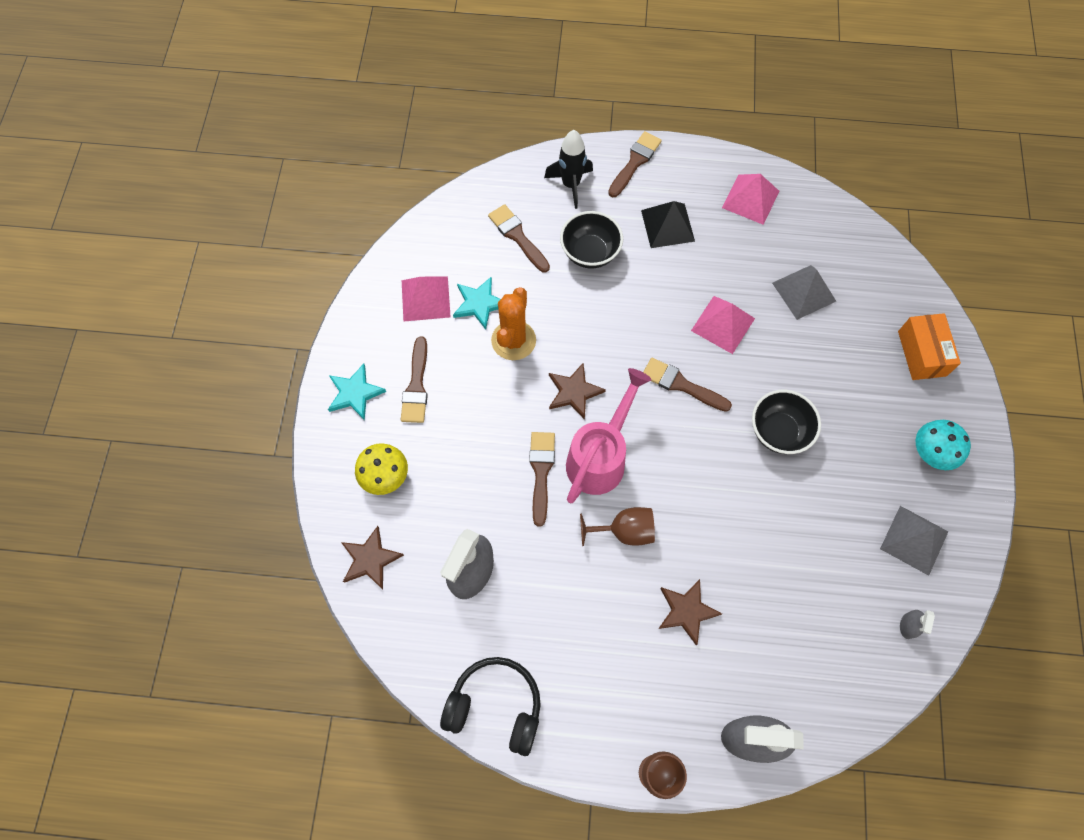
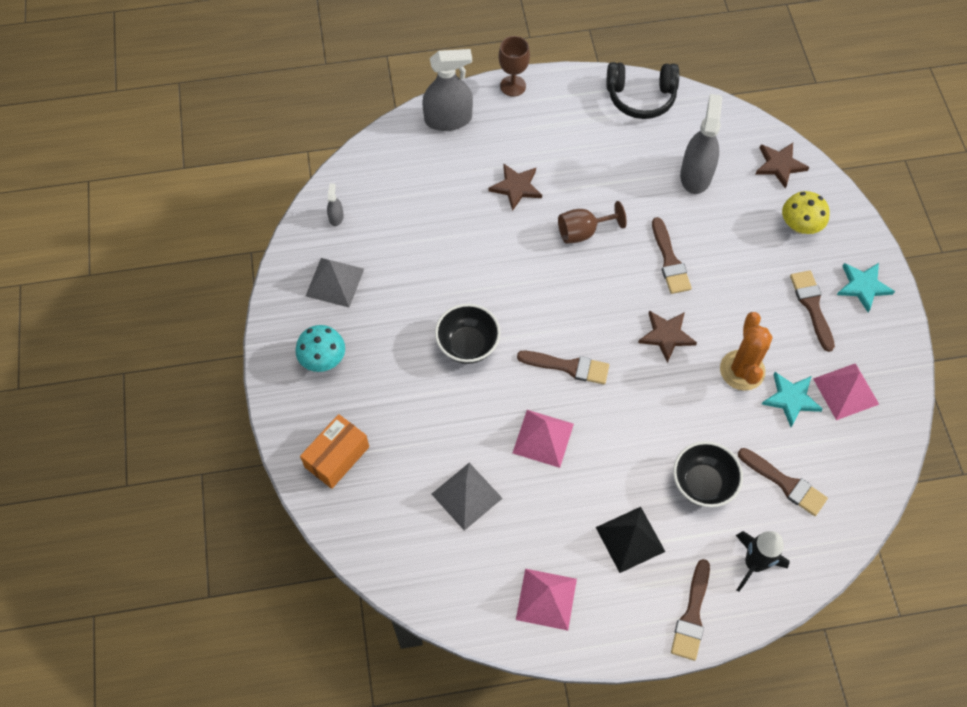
camera: 165 degrees right, 5 degrees down
pink watering can [566,368,651,504] -> none
orange box [898,313,961,380] -> orange box turned 60 degrees clockwise [300,414,369,489]

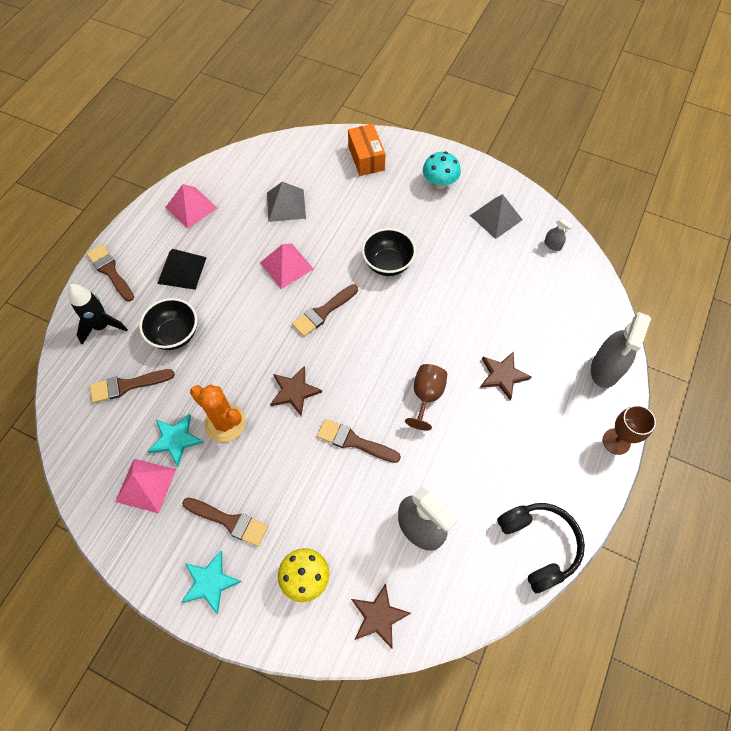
camera: 125 degrees right, 0 degrees up
black headphones [606,62,679,119] -> black headphones turned 120 degrees clockwise [497,503,585,593]

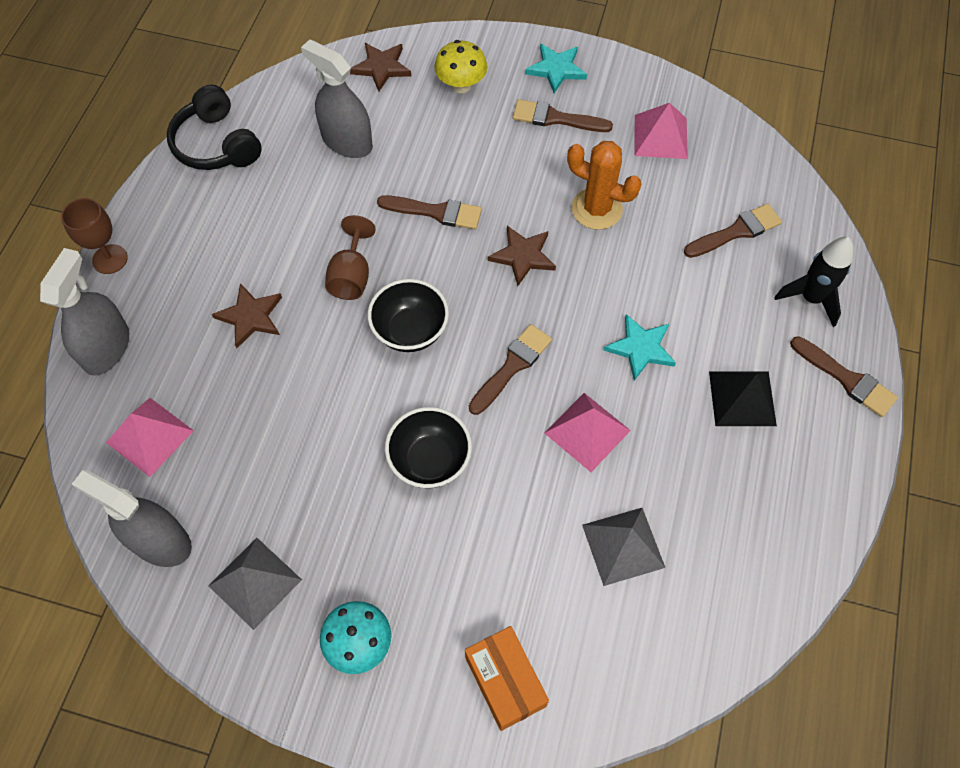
camera: 170 degrees right, 0 degrees up
black bowl [139,298,197,350] -> black bowl moved to [368,279,449,352]
turquoise star [148,413,204,466] -> turquoise star moved to [604,314,676,381]
pink pyramid [166,184,217,229] -> pink pyramid moved to [106,398,194,477]
grey spray bottle [544,218,573,251] -> grey spray bottle [72,470,192,567], size x2.24

